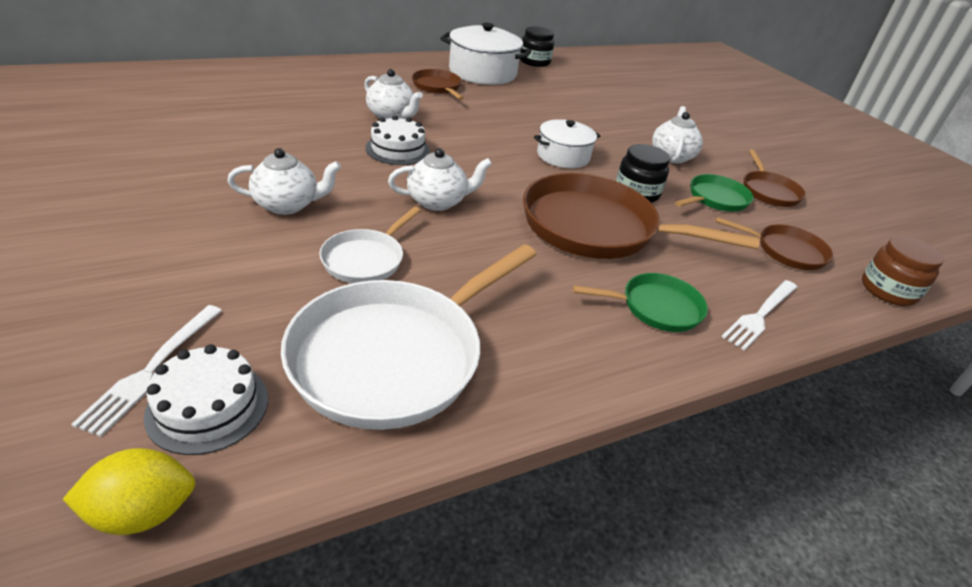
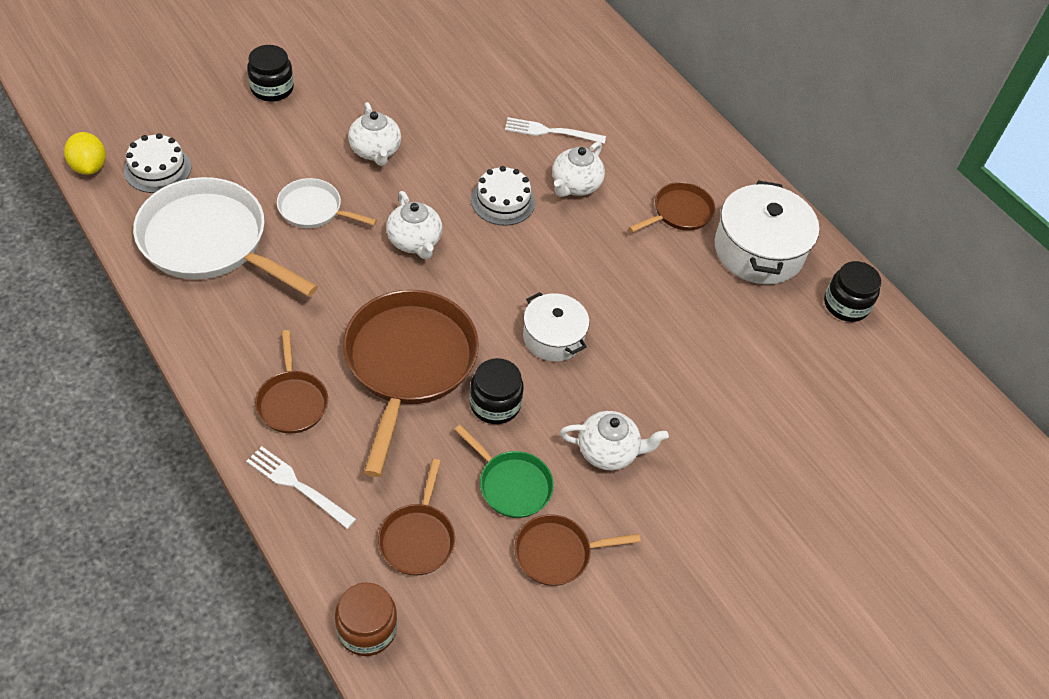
camera: 80 degrees right, 15 degrees up
white fork [71,305,222,437] -> white fork moved to [505,117,606,144]
green pan [573,273,708,332] -> brown pan [255,330,328,434]
none -> black jar [247,45,294,102]

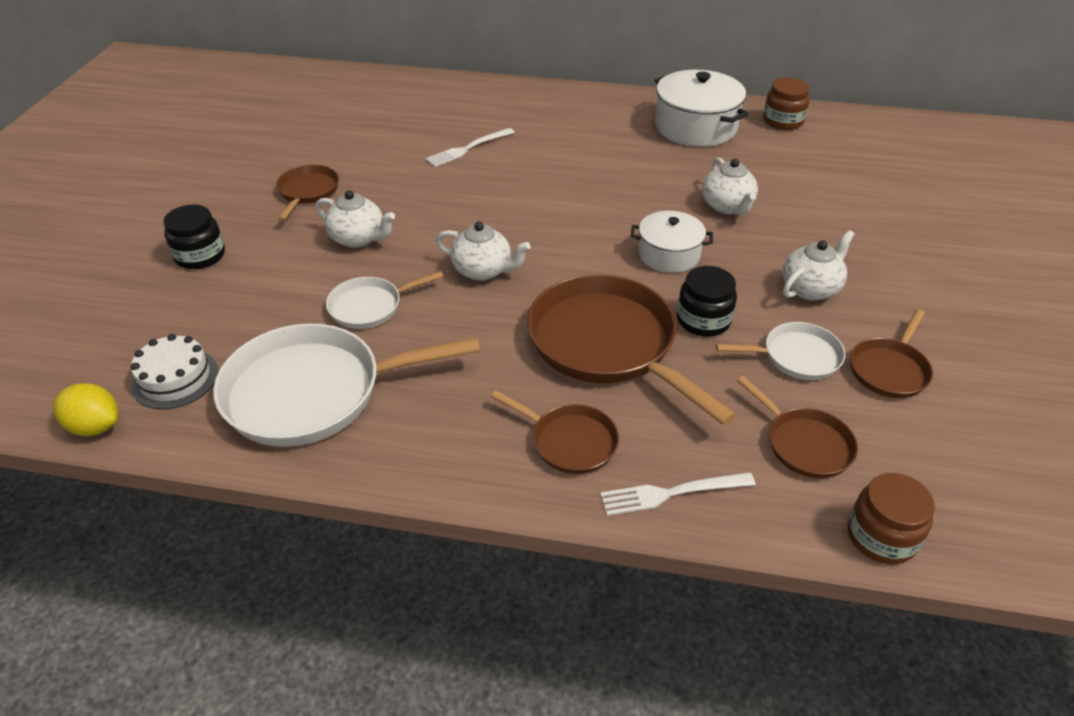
camera: 40 degrees left, 10 degrees down
green pan [454,425,554,518] -> white pan [716,322,845,380]
white cake [471,166,535,226] -> none
white teapot [552,142,605,197] -> white teapot moved to [702,158,758,215]
brown pan [629,182,715,233] -> brown pan moved to [276,165,339,221]
black jar [824,261,881,322] -> brown jar [763,78,810,130]

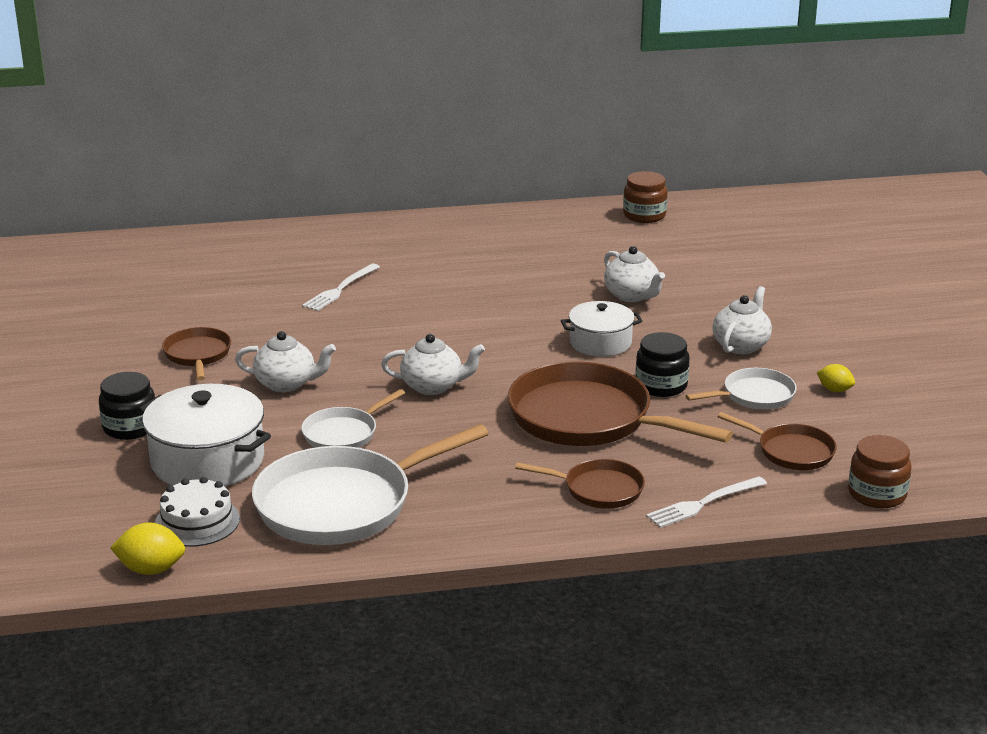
camera: 20 degrees left, 15 degrees down
white pot [655,70,749,147] -> white pot moved to [139,384,271,486]
brown pan [850,309,933,398] -> yellow lemon [817,364,855,392]

